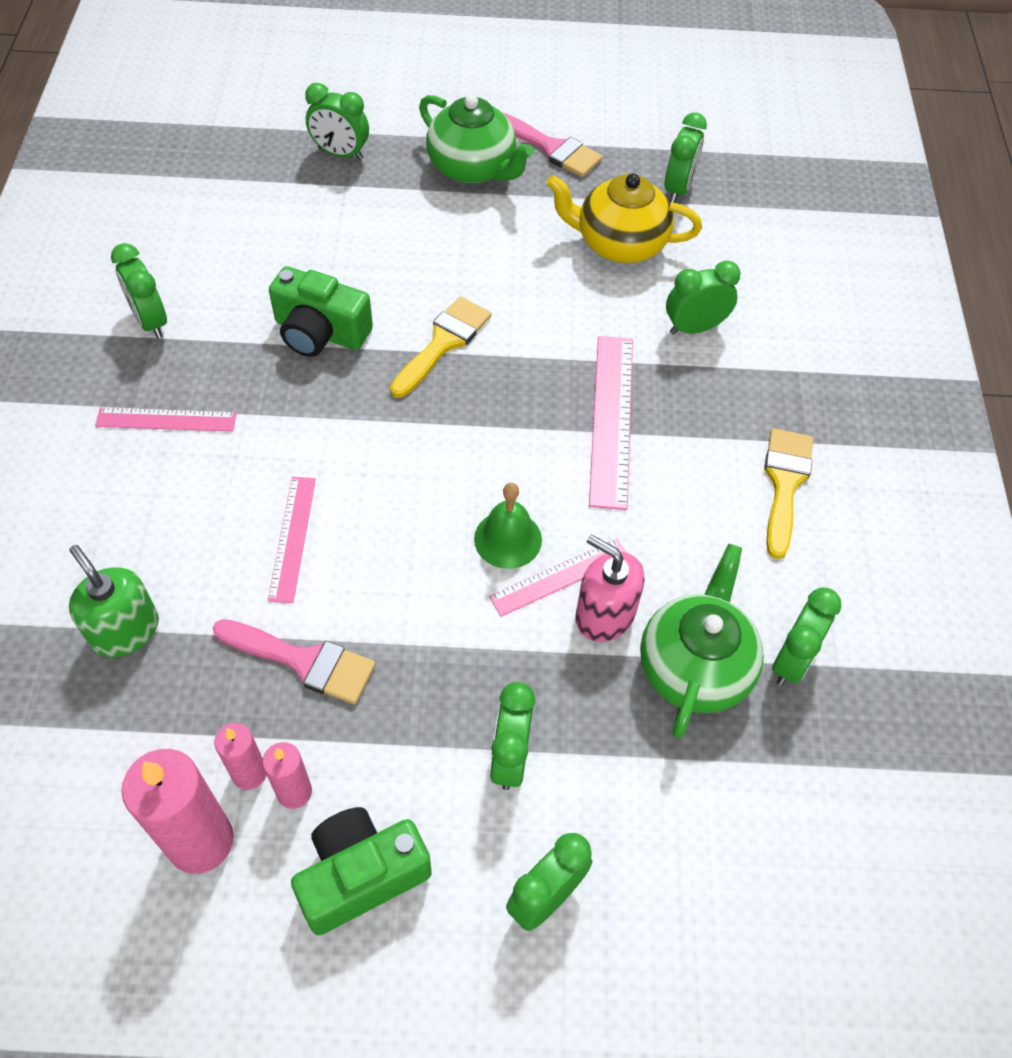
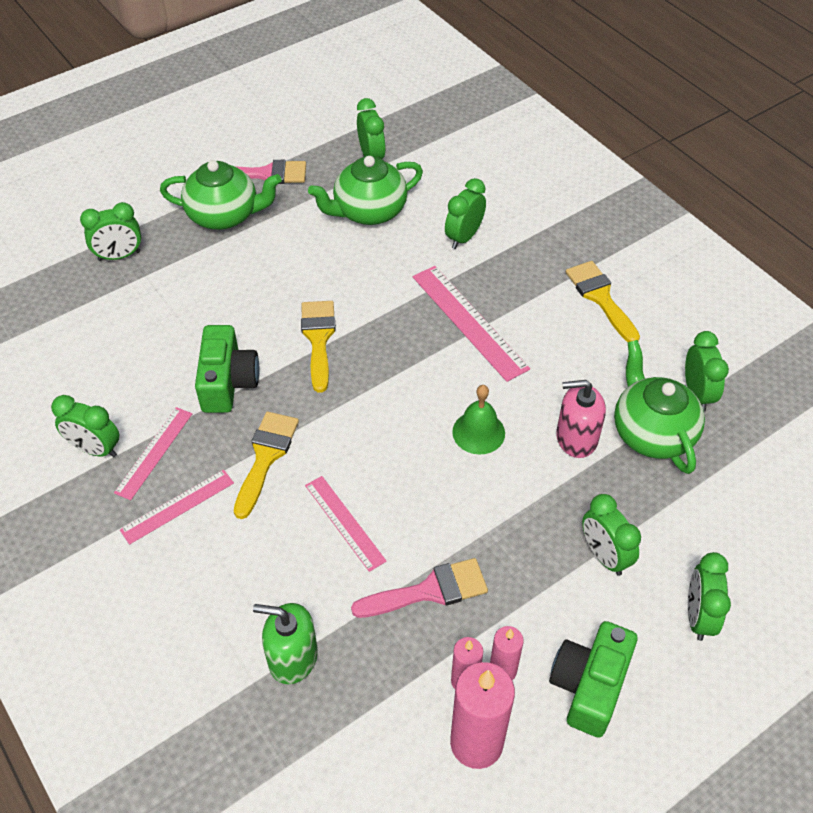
camera: 35 degrees left, 5 degrees down
green camera [269,266,373,357] -> green camera turned 75 degrees counterclockwise [195,325,260,413]
pink ruler [489,538,627,616] -> pink ruler moved to [114,407,192,500]
yellow teapot [546,173,702,263] -> green teapot [308,156,423,225]
none -> yellow brush [234,412,299,519]

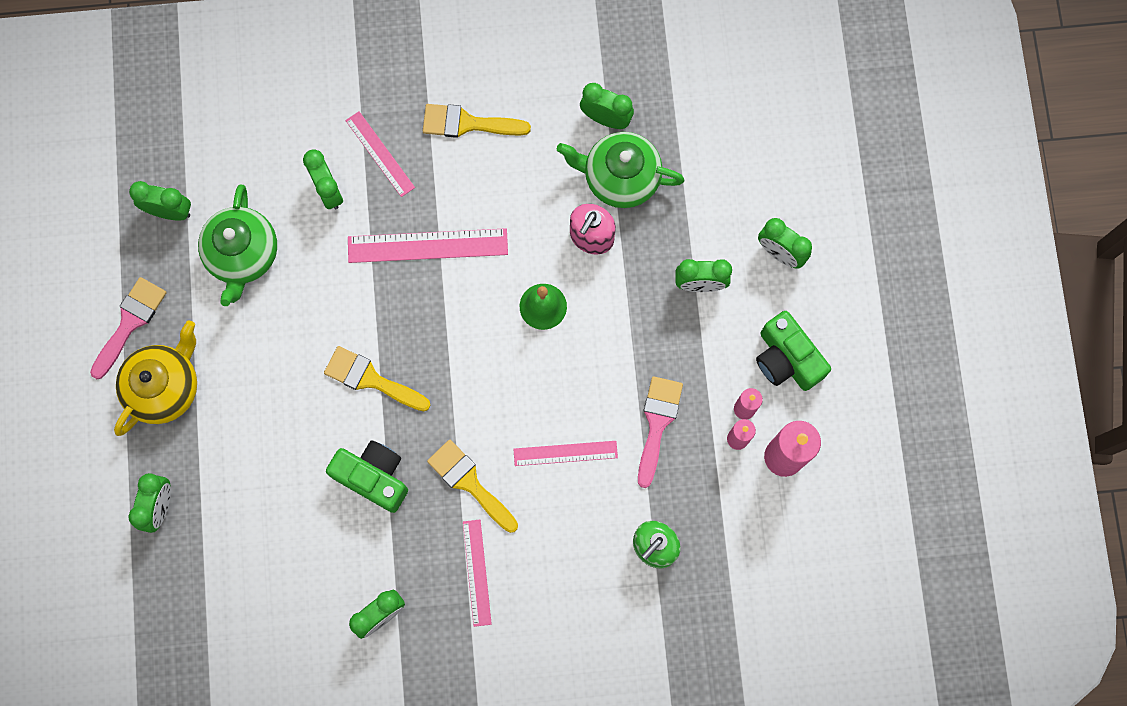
camera: 60 degrees left, 25 degrees up
pink ruler [114,407,192,500] -> pink ruler moved to [345,111,415,197]
green teapot [160,160,282,230] -> yellow teapot [114,320,197,436]

